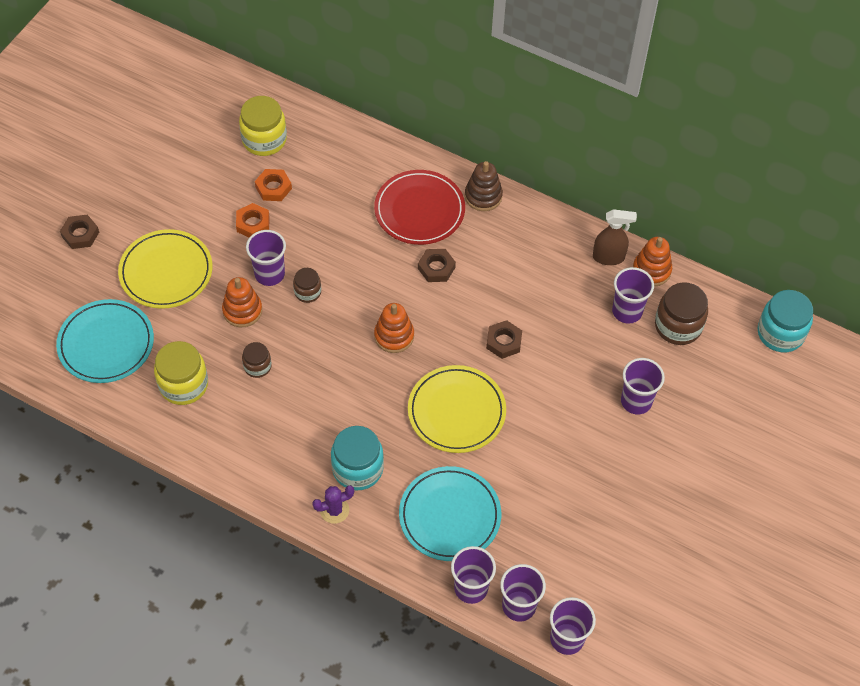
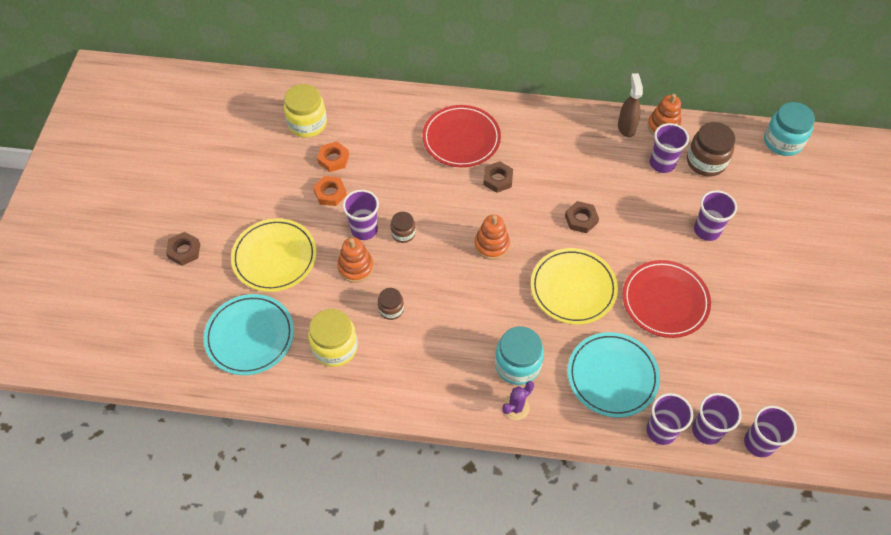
camera: 20 degrees left, 0 degrees up
brown stacking toy [465,161,503,211] -> none
brown spray bottle [593,209,637,265] -> brown spray bottle turned 75 degrees counterclockwise [618,73,643,137]
none -> red plate [623,260,711,338]

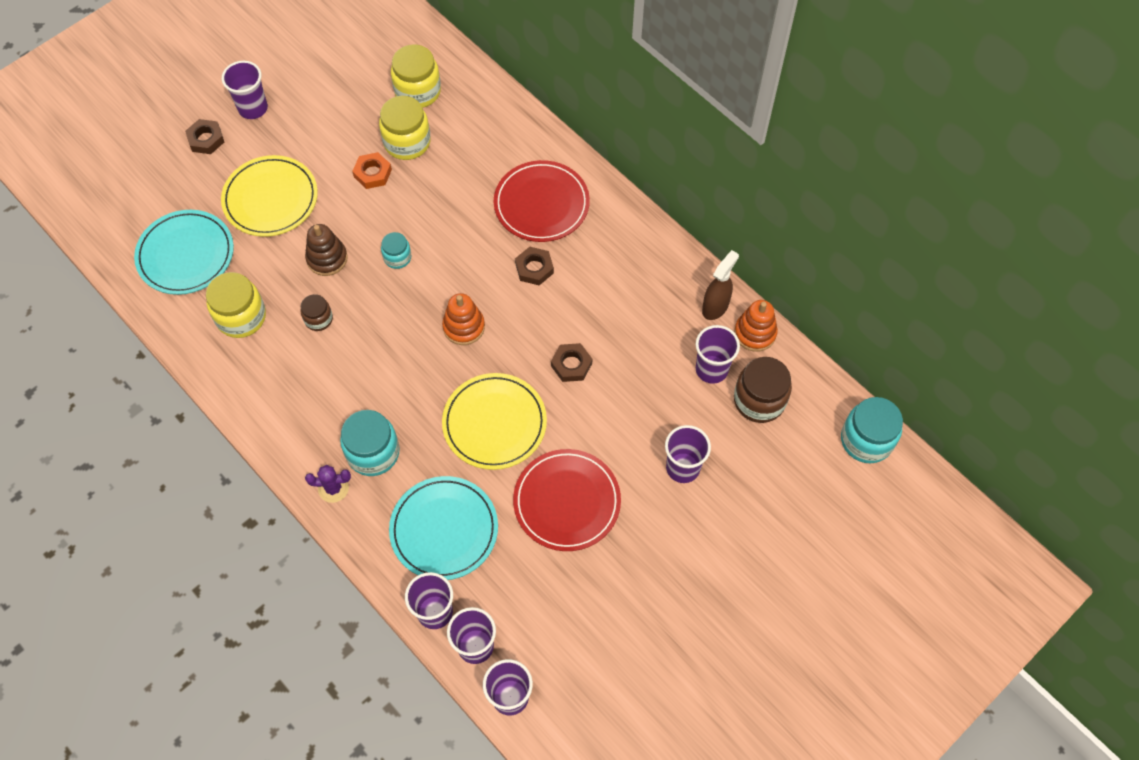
camera: 40 degrees right, 5 degrees up
orange nut [317,141,349,172] -> yellow jar [379,96,431,160]
orange stacking toy [337,237,374,283] -> brown stacking toy [305,224,348,276]
purple cup [343,190,379,240] -> purple cup moved to [222,61,268,119]
brown jar [391,212,415,243] -> turquoise jar [381,232,411,269]

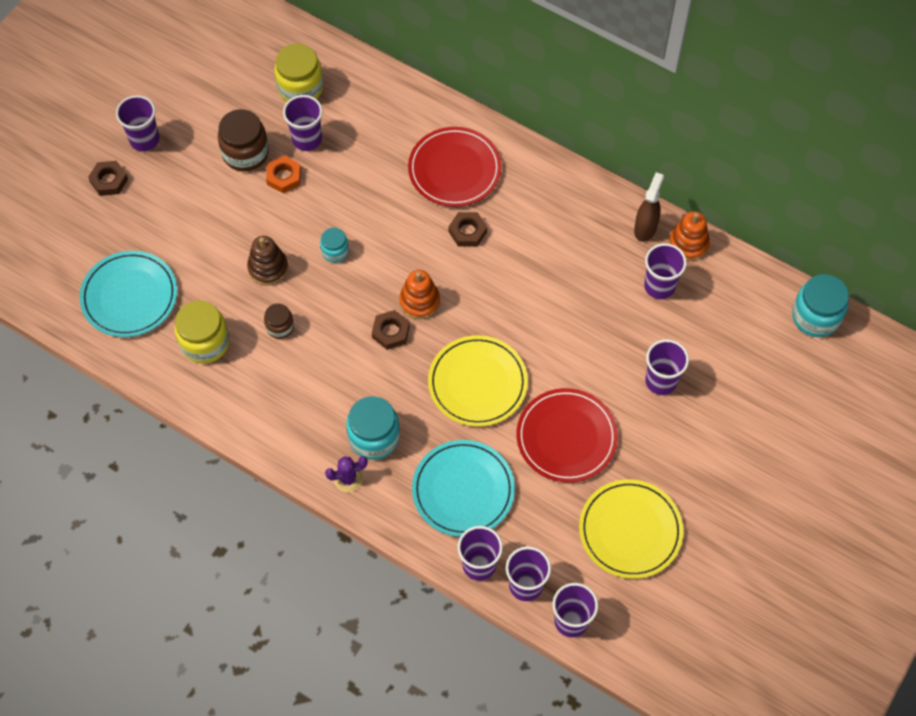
camera: 15 degrees left, 0 degrees up
yellow plate [221,155,318,237] -> yellow plate moved to [579,479,684,579]
yellow jar [379,96,431,160] -> purple cup [283,95,322,151]
brown nut [551,343,592,382] -> brown nut moved to [372,310,410,350]
brown jar [734,357,792,423] -> brown jar moved to [218,109,269,171]

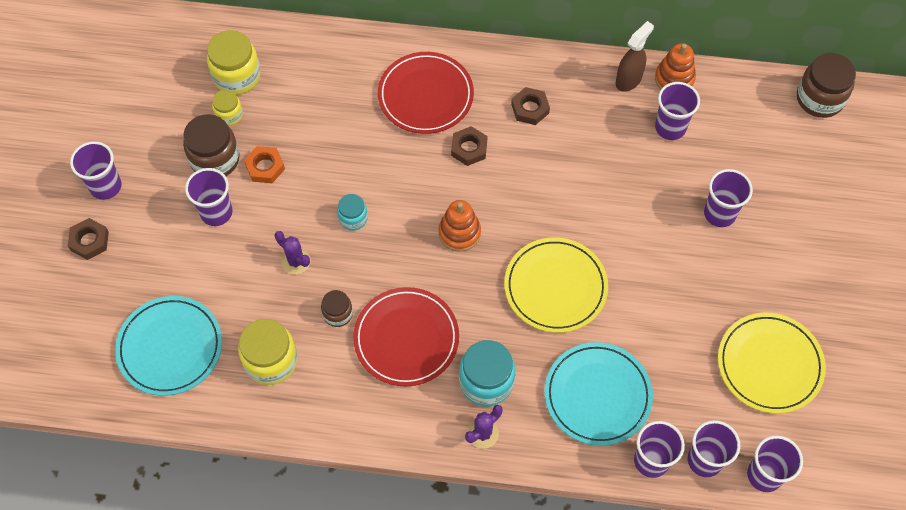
camera: 25 degrees left, 0 degrees up
brown stacking toy [247,236,288,285] -> purple cactus [275,231,311,275]
purple cup [283,95,322,151] -> purple cup moved to [185,168,233,226]
brown nut [372,310,410,350] -> brown nut moved to [511,87,550,125]
red plate [517,388,618,483] -> red plate moved to [353,287,459,386]
brown spray bottle [634,172,664,242] -> brown spray bottle turned 45 degrees clockwise [616,21,654,92]
turquoise jar [792,274,849,337] -> brown jar [797,53,856,118]
none -> yellow jar [212,90,243,126]

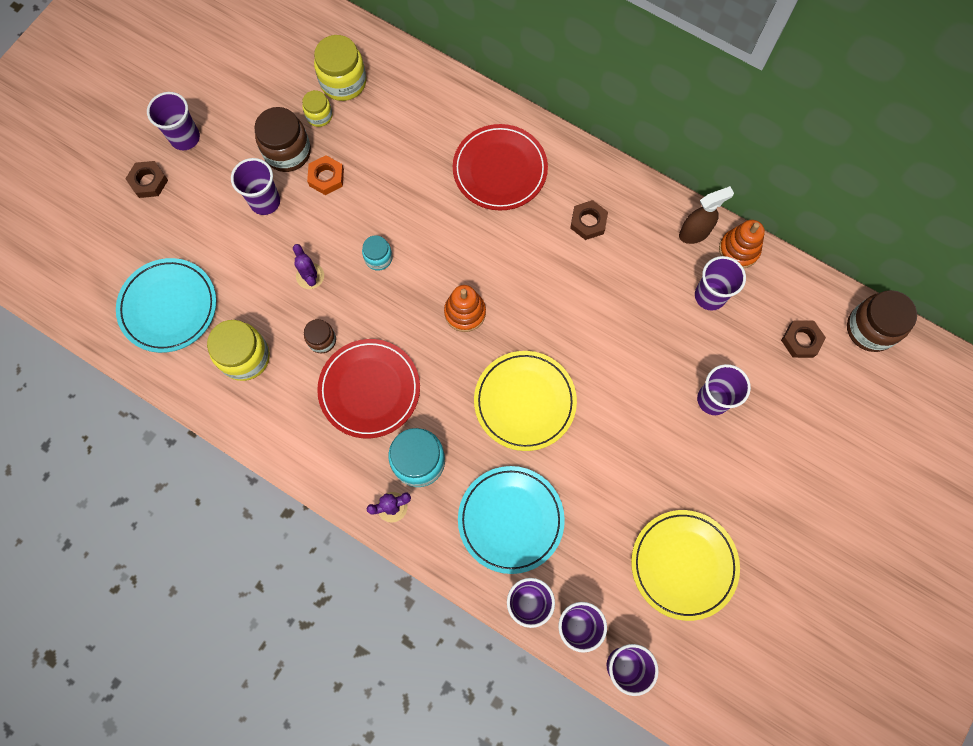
camera: 25 degrees right, 10 degrees up
brown nut [451,126,488,166] -> brown nut moved to [781,320,826,358]

